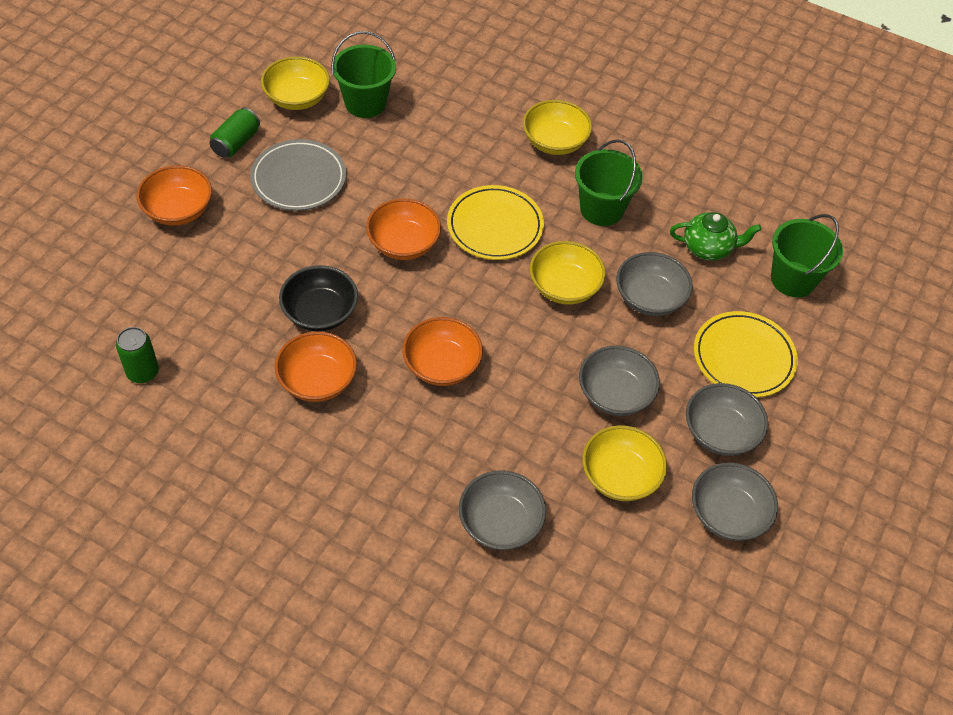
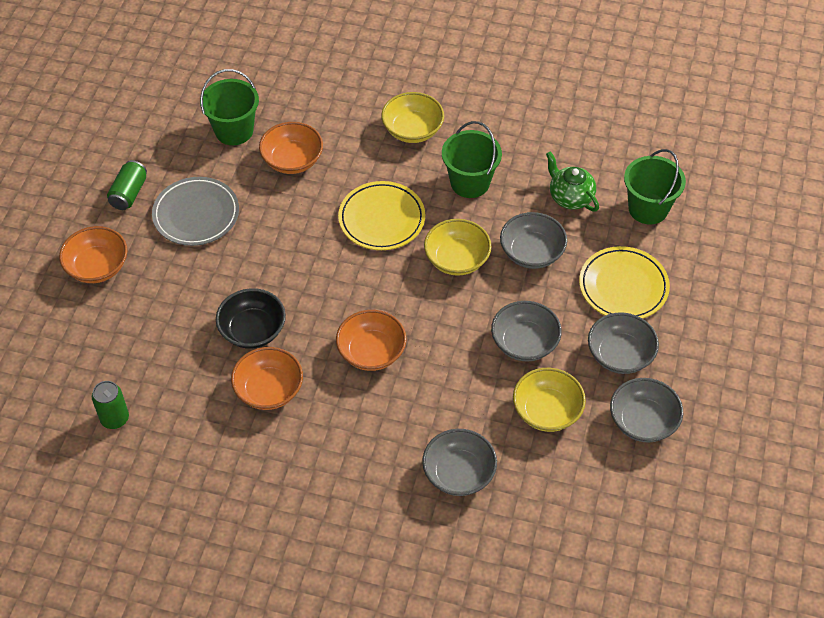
camera: 10 degrees left, 0 degrees up
yellow bowl [261,56,330,110] -> none
orange bowl [366,198,441,260] -> orange bowl moved to [259,122,323,174]
green teapot [670,212,762,261] -> green teapot turned 120 degrees counterclockwise [546,151,599,212]

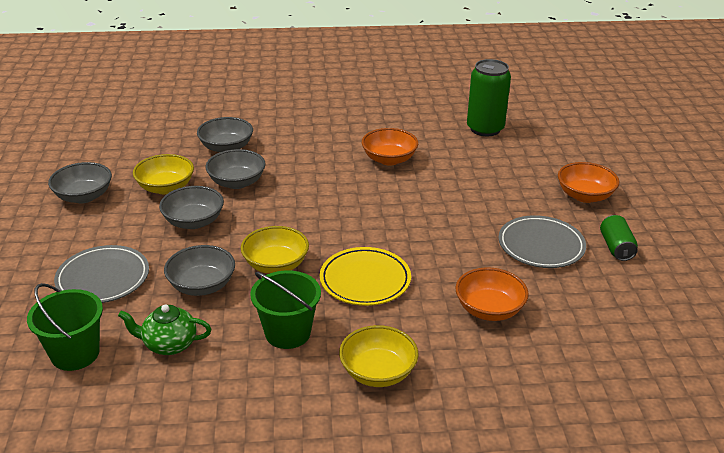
camera: 160 degrees right, 20 degrees down
green can [92,381,129,429] -> green can [467,59,511,136], size x1.76
green bucket [200,69,259,145] -> none
black bowl [216,288,286,349] -> none
orange bowl [336,310,406,371] -> none
green teapot [546,151,599,212] -> green teapot turned 150 degrees clockwise [118,305,211,355]
yellow plate [579,246,670,319] -> grey plate [54,245,149,303]
grey bowl [588,312,659,374] -> grey bowl moved to [206,149,265,189]

